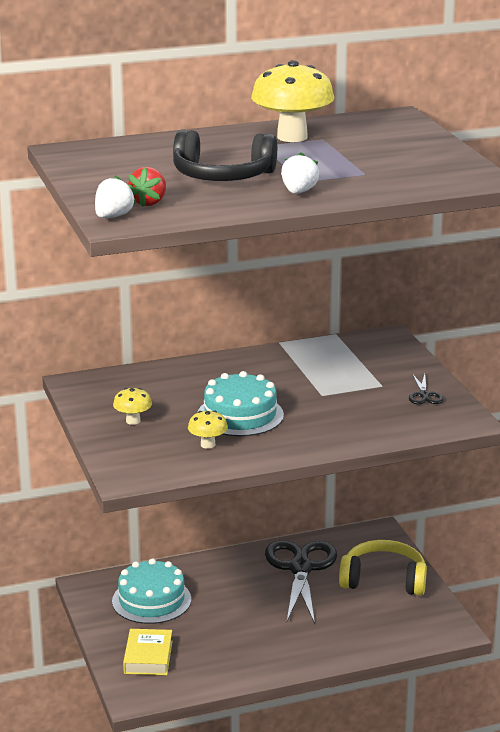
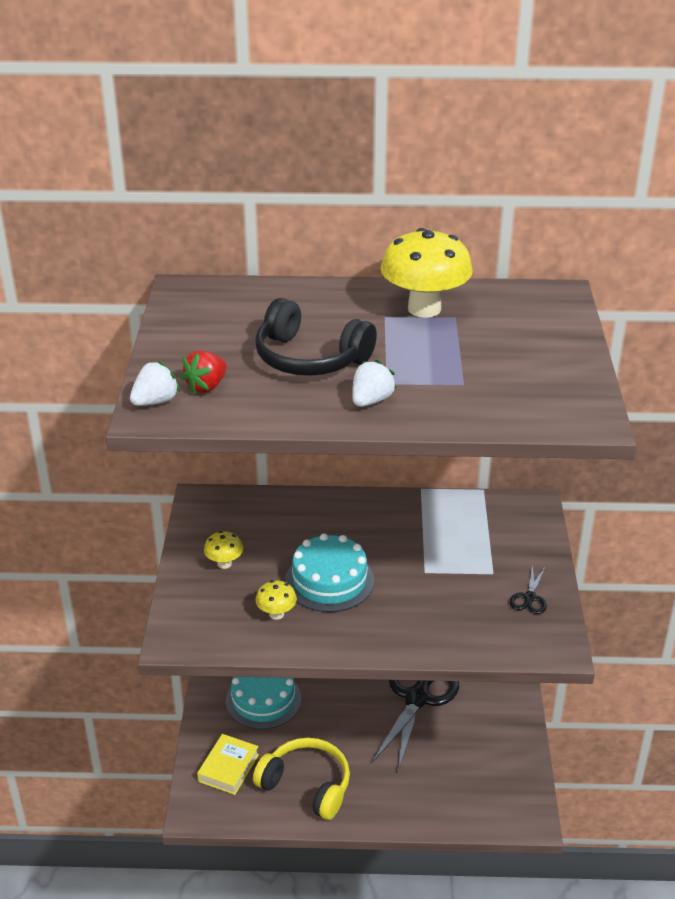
camera: 20 degrees right, 10 degrees up
yellow headphones [339,540,427,596] -> yellow headphones moved to [253,738,350,820]

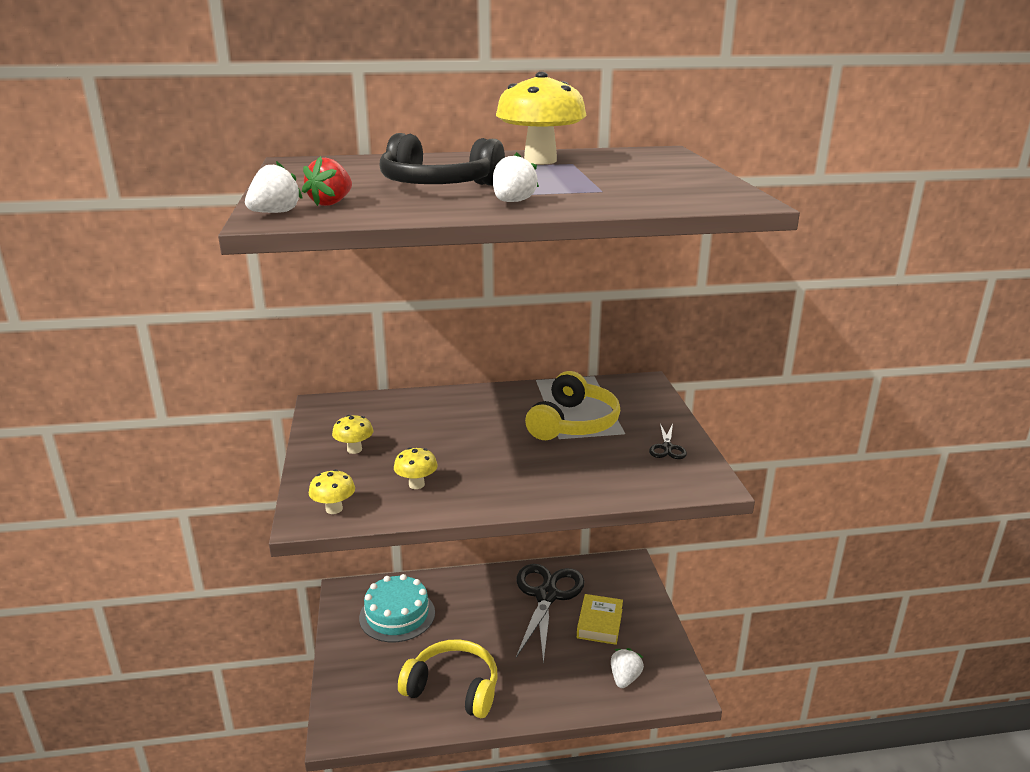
camera: 10 degrees left, 10 degrees down
yellow book [197,734,259,795] -> yellow book moved to [577,594,623,645]
turquoise cake [285,533,374,612] -> none
none -> yellow mushroom [309,469,355,514]
none -> yellow headphones [525,371,620,440]
none -> white strawberry [611,648,644,688]

